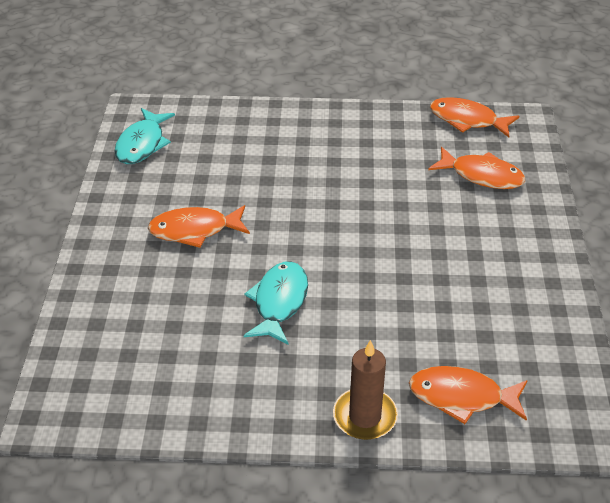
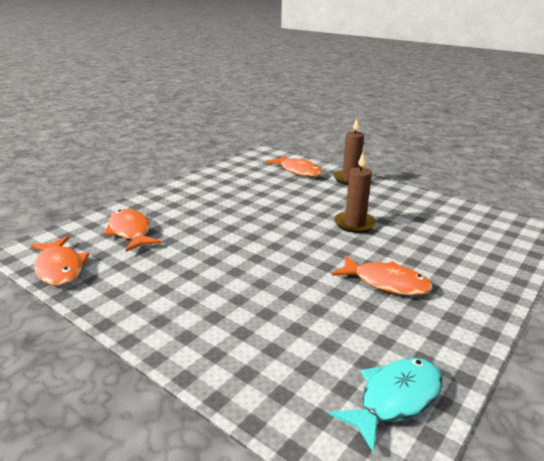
camera: 145 degrees left, 15 degrees down
turquoise fish [244,261,308,345] -> brown candle [334,153,377,233]

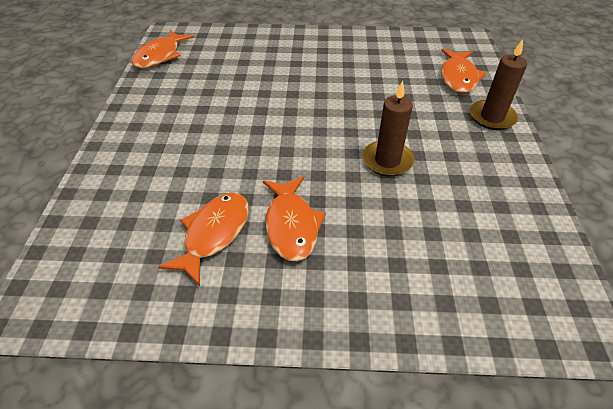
camera: 55 degrees right, 20 degrees up
orange fish [104,209,161,252] -> orange fish moved to [158,193,249,286]
turquoise fish [329,358,443,453] -> none

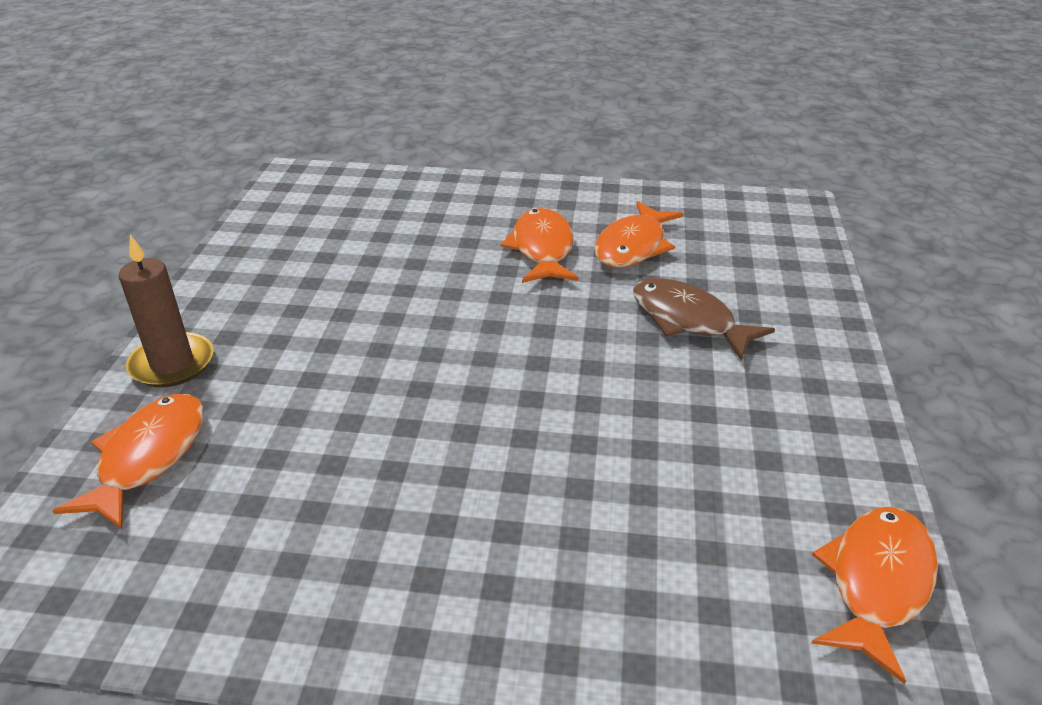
camera: 175 degrees left, 10 degrees down
brown candle [363,81,414,176] -> none
none -> brown fish [633,278,775,361]

